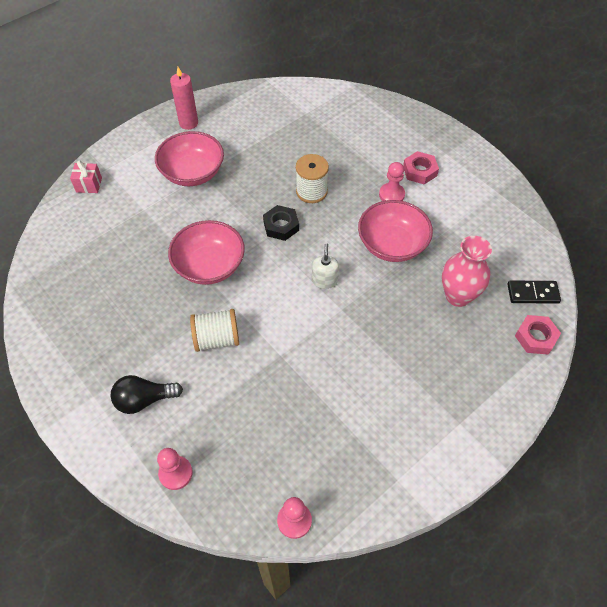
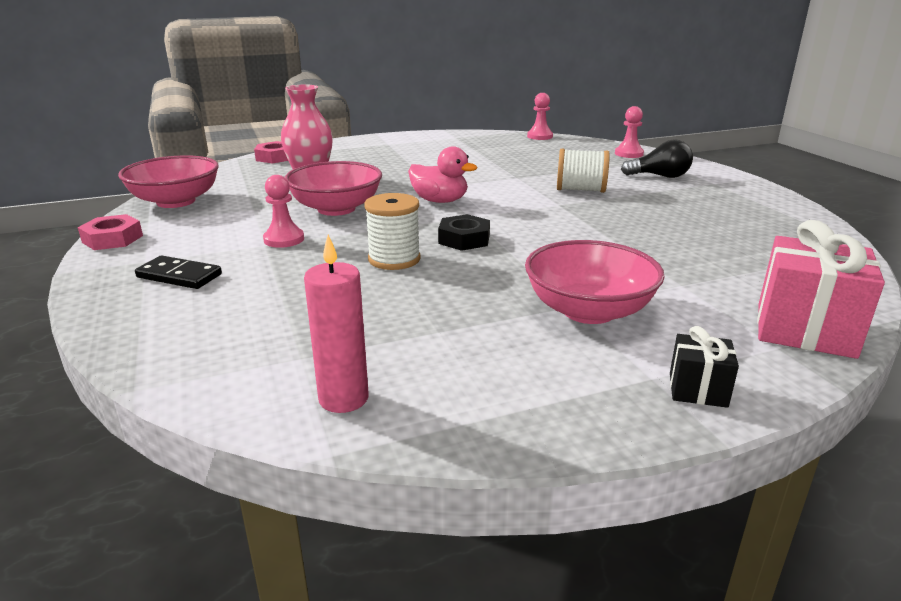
camera: 160 degrees left, 30 degrees down
pink gift [70,160,102,193] -> pink gift [757,220,885,359], size x1.92
pink bowl [168,220,245,285] -> pink bowl moved to [118,155,219,208]
pink candle [170,67,198,130] -> pink candle moved to [304,235,369,413]
white soap dispenser [312,243,339,289] -> pink duck [408,146,477,203]
pink nut [403,151,439,185] -> pink nut moved to [78,214,143,250]
black domino [507,281,561,304] -> black domino moved to [135,256,222,289]
none -> black gift [670,326,739,408]

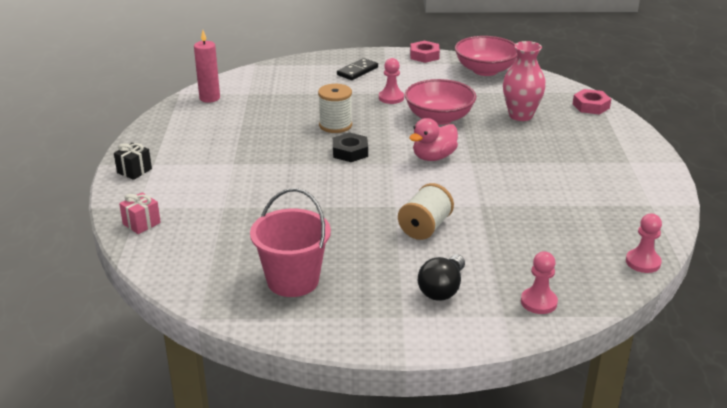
camera: 110 degrees right, 5 degrees up
pink bowl [525,240,665,324] -> none
pink gift [757,220,885,359] -> pink gift [119,192,161,234], size x0.52
none -> pink bucket [250,188,331,297]

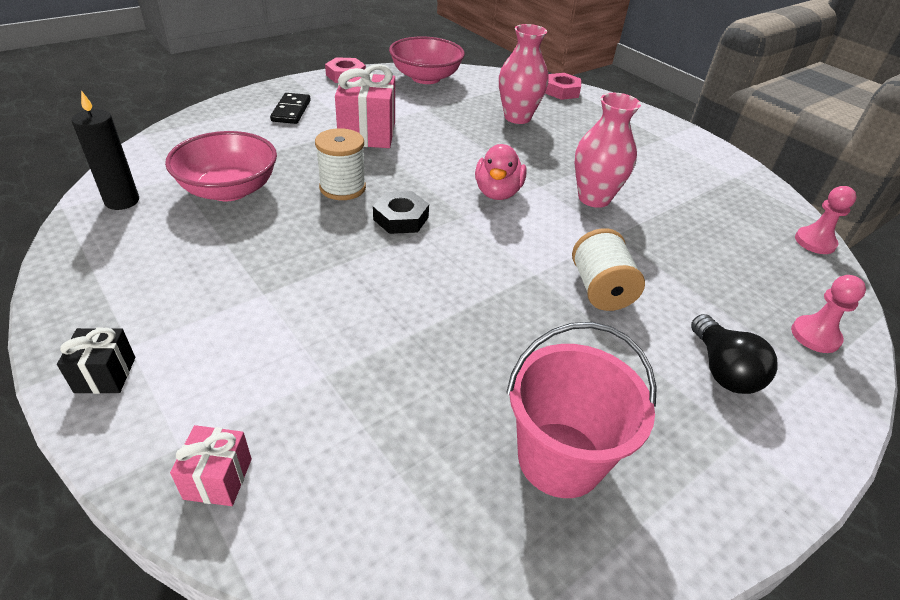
camera: 40 degrees left, 10 degrees up
pink candle [194,30,220,103] -> black candle [72,90,139,210]
pink pawn [379,58,404,104] -> pink gift [335,64,395,148]
pink bowl [405,79,477,125] -> pink bowl moved to [165,131,277,201]
none -> pink vase [575,93,641,208]

